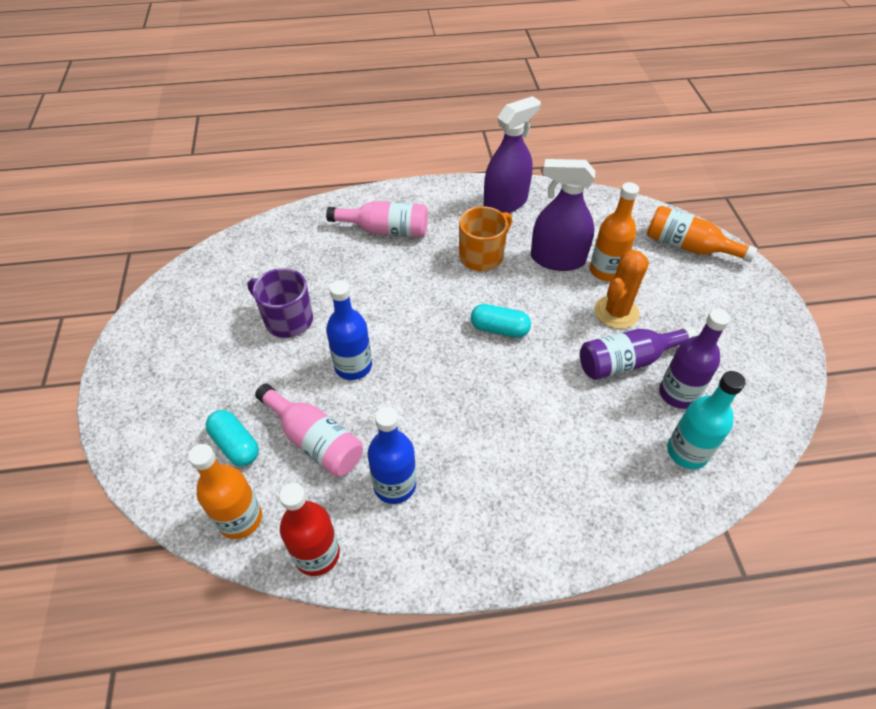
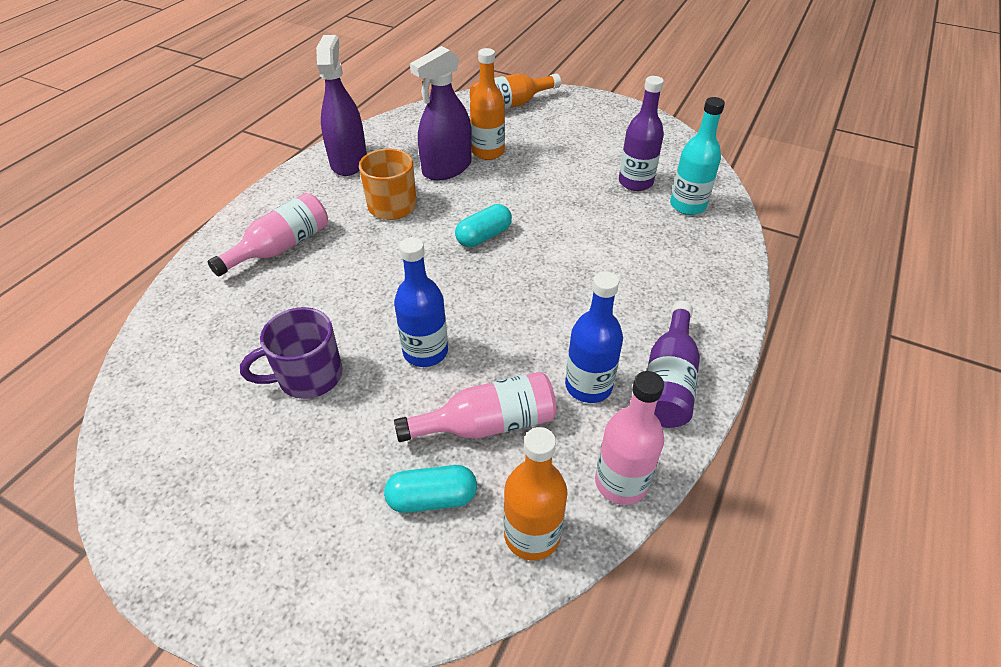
camera: 55 degrees left, 5 degrees down
red bottle [279,483,340,576] -> pink bottle [595,371,664,505]
purple bottle [580,326,697,380] -> purple bottle moved to [647,301,700,428]
orange cactus [594,250,649,329] -> none

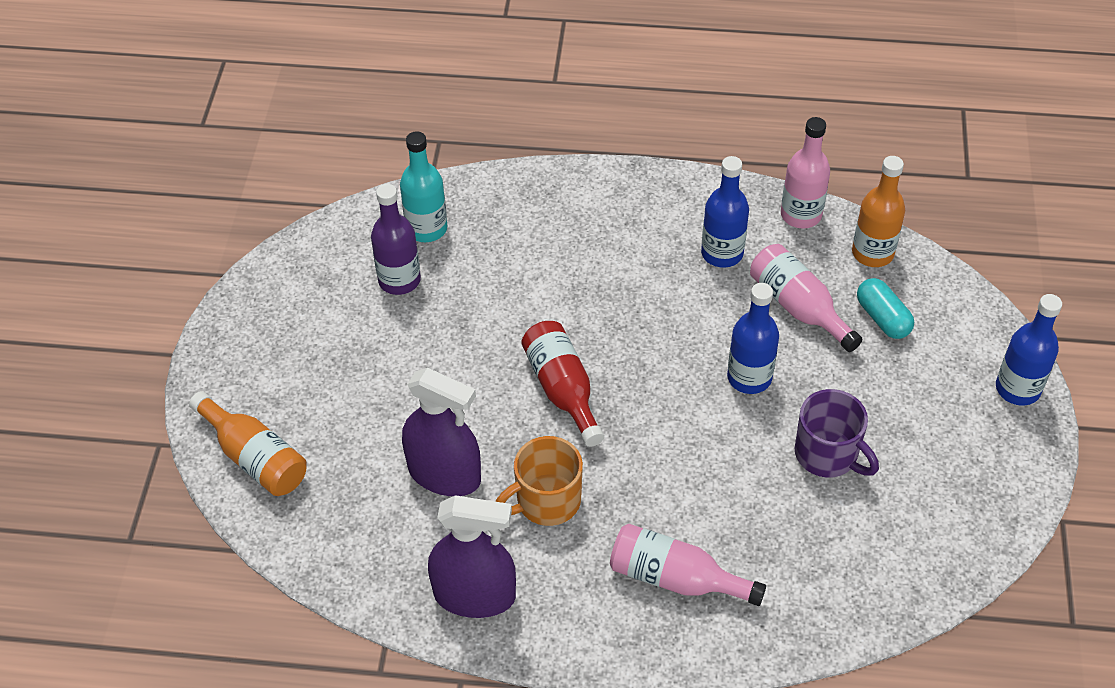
camera: 110 degrees left, 5 degrees up
purple spray bottle [316,35,367,176] -> purple spray bottle turned 150 degrees counterclockwise [428,495,516,618]
turquoise capsule [455,204,512,247] -> red bottle [521,321,604,447]
orange bottle [470,48,505,160] -> none
purple bottle [647,301,700,428] -> none
none -> blue bottle [996,294,1062,406]

